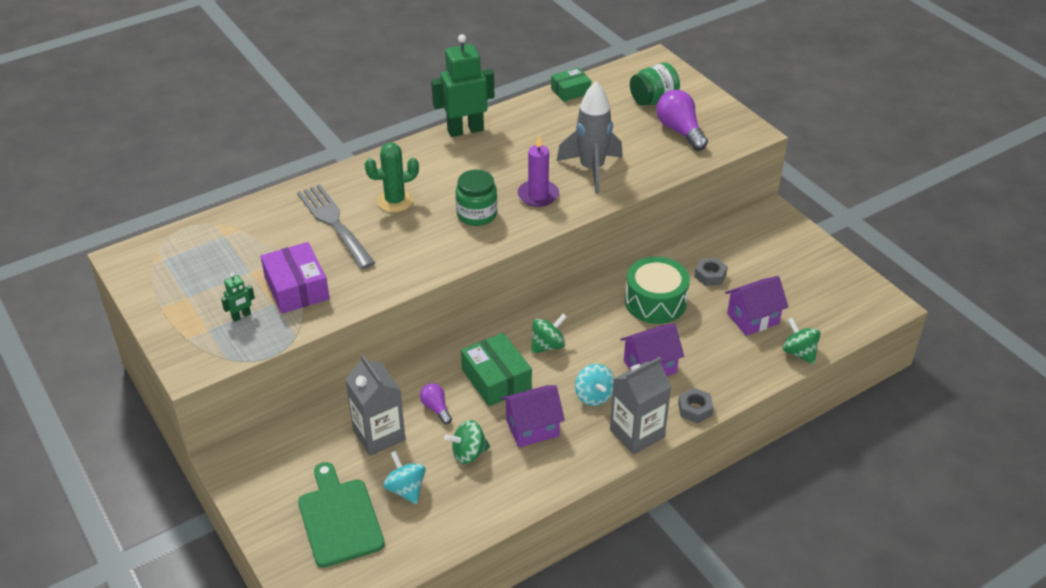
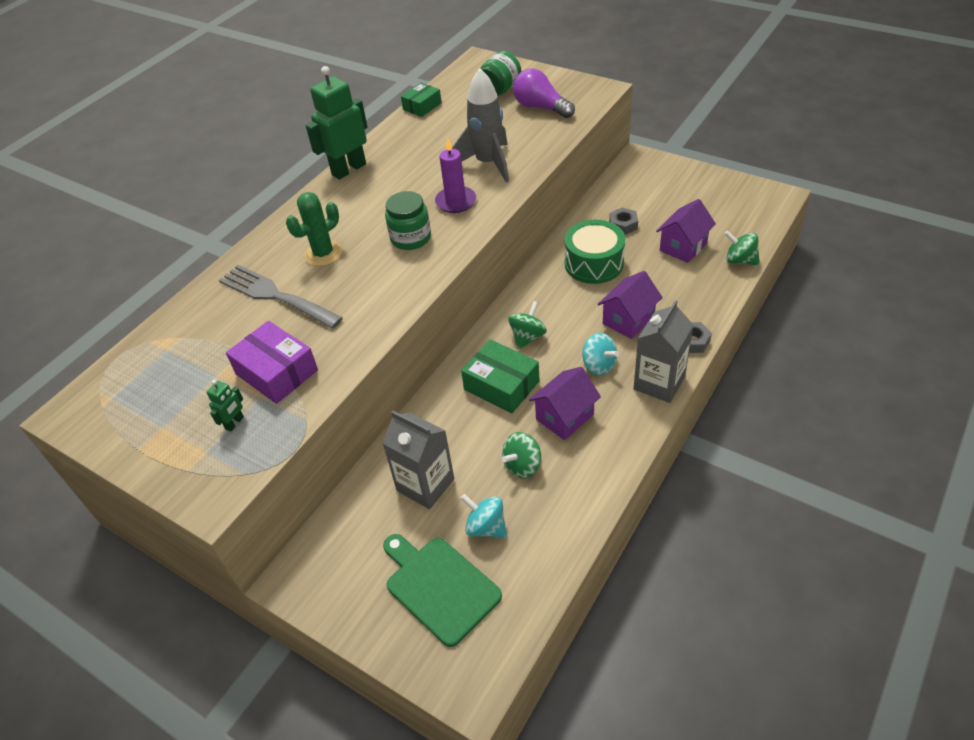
camera: 20 degrees left, 5 degrees up
purple light bulb [420,383,452,424] -> none

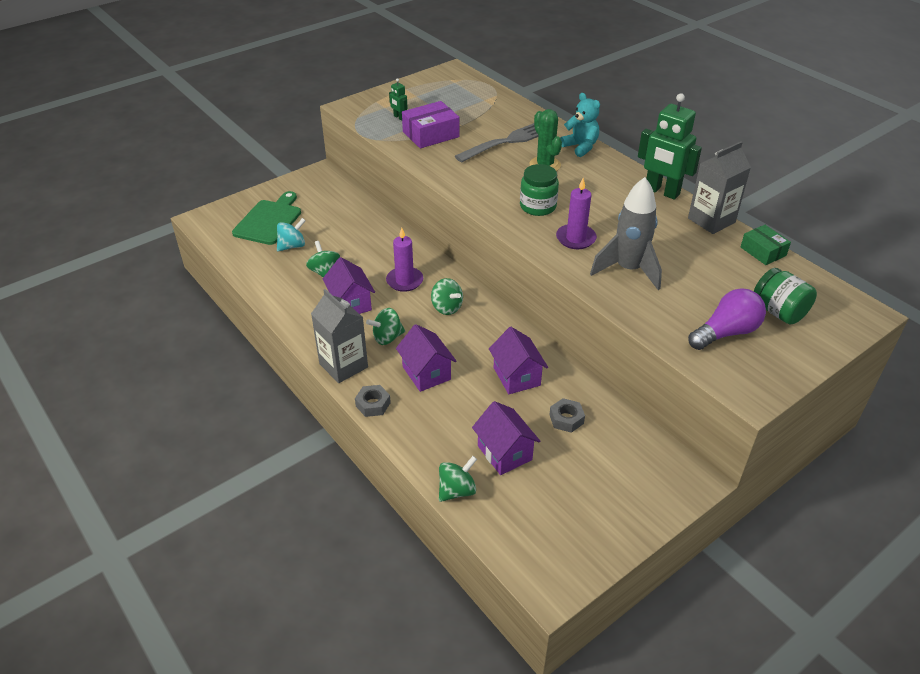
camera: 105 degrees right, 5 degrees down
green robot [306,66,368,180] -> green robot turned 150 degrees clockwise [638,93,702,200]
grey carton [382,411,454,509] -> grey carton moved to [688,141,751,234]
green cutting board [383,534,502,647] -> green cutting board turned 45 degrees counterclockwise [232,191,301,245]
green box [461,339,540,414] -> purple candle [386,228,423,292]
green drum [564,220,625,284] -> purple house [489,327,548,394]
turquoise spinning top [582,333,619,375] -> green spinning top [366,308,405,345]
none -> turquoise teddy bear [560,93,600,157]

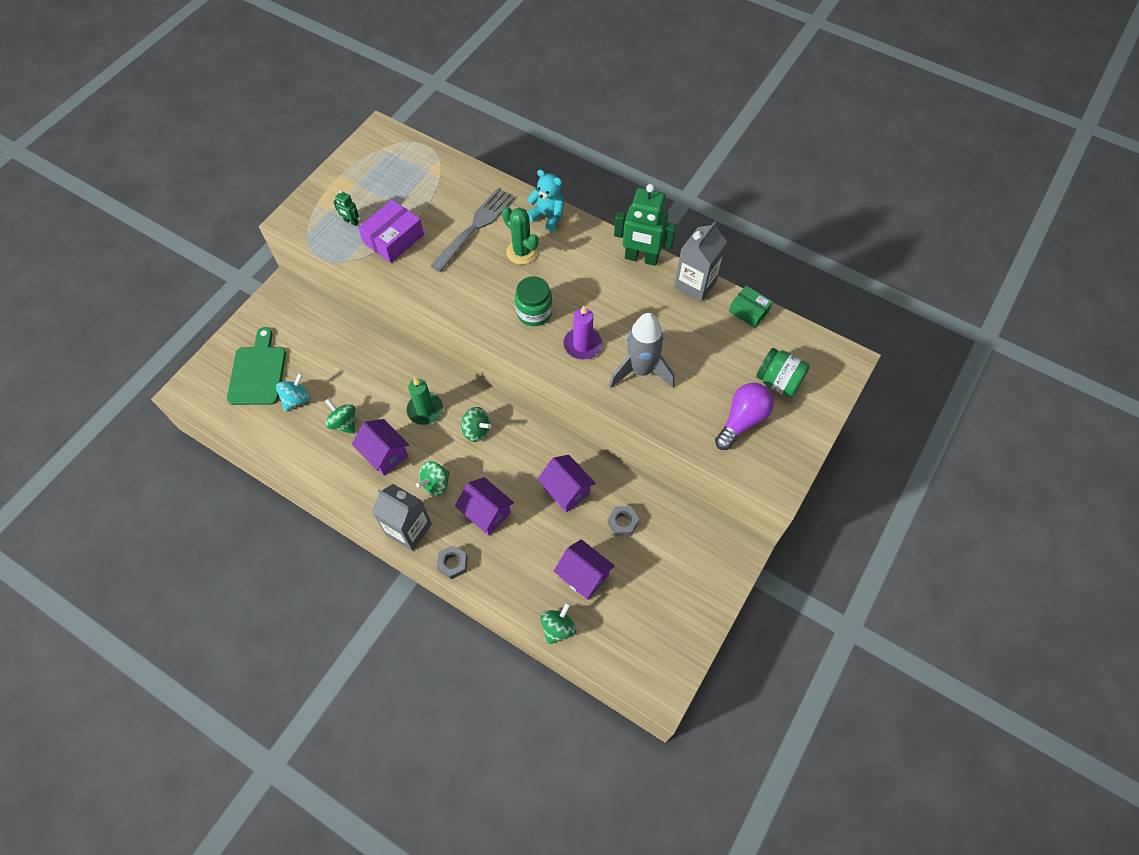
camera: 20 degrees left, 20 degrees up
purple candle [386,228,423,292] -> green candle [406,378,443,425]

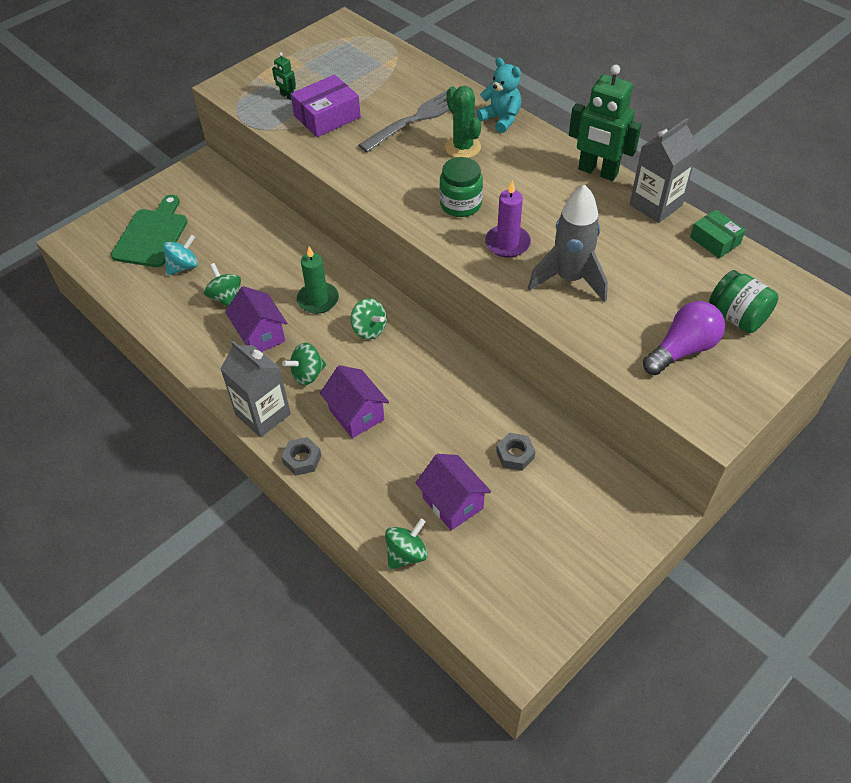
camera: 15 degrees right, 10 degrees down
purple house [537,455,596,513] -> none

